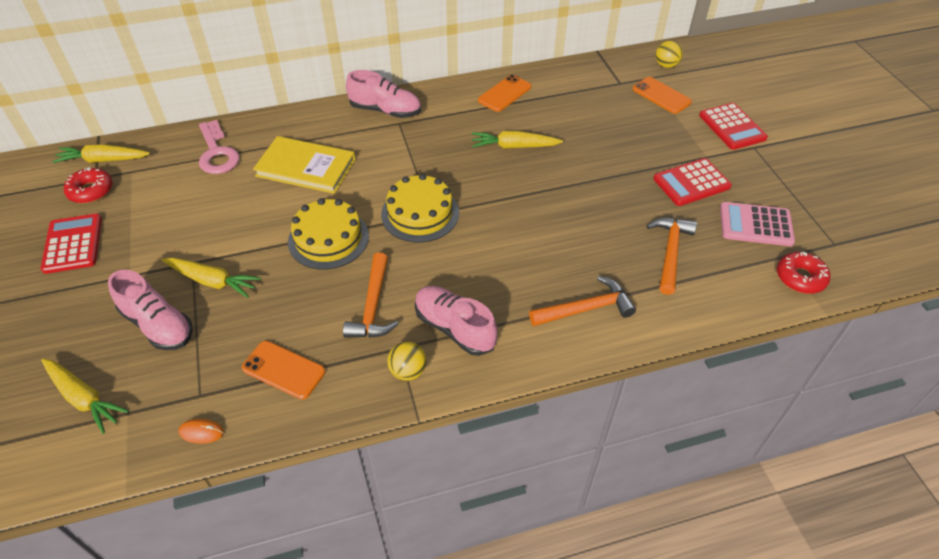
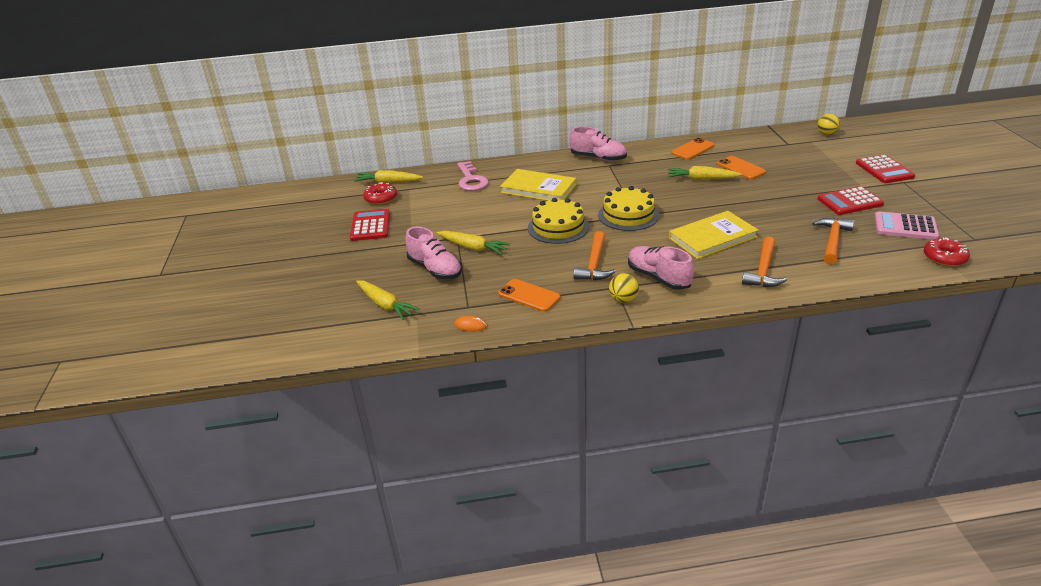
camera: 10 degrees right, 15 degrees down
orange hammer [529,276,636,326] -> orange hammer turned 120 degrees clockwise [742,237,787,287]
orange phone [632,77,692,114] -> orange phone moved to [717,156,766,180]
none -> yellow book [669,211,759,259]

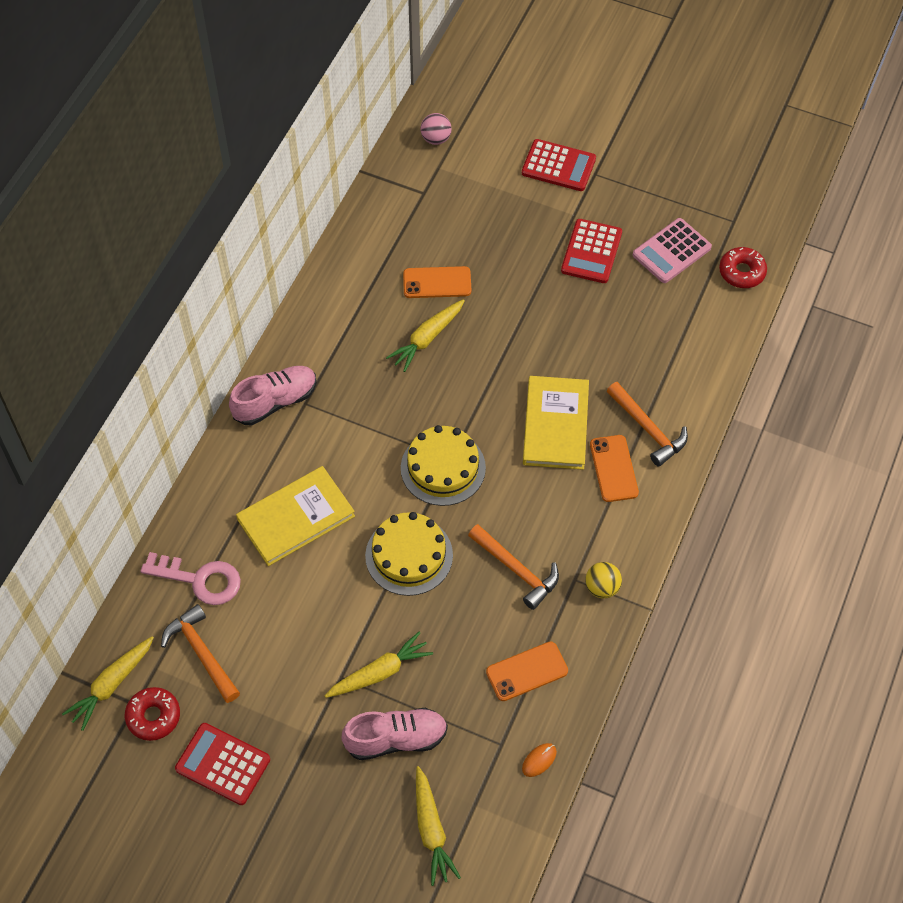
camera: 60 degrees left, 25 degrees up
yellow carrot [356,280,420,320] -> yellow carrot turned 90 degrees clockwise [416,766,461,886]
pink shoe [628,246,694,290] -> none
orange phone [671,138,715,160] -> orange phone moved to [590,435,639,502]
orange hammer [812,218,854,265] -> orange hammer moved to [161,604,240,703]
yellow ball [817,113,840,135] -> pink ball [421,113,452,145]

